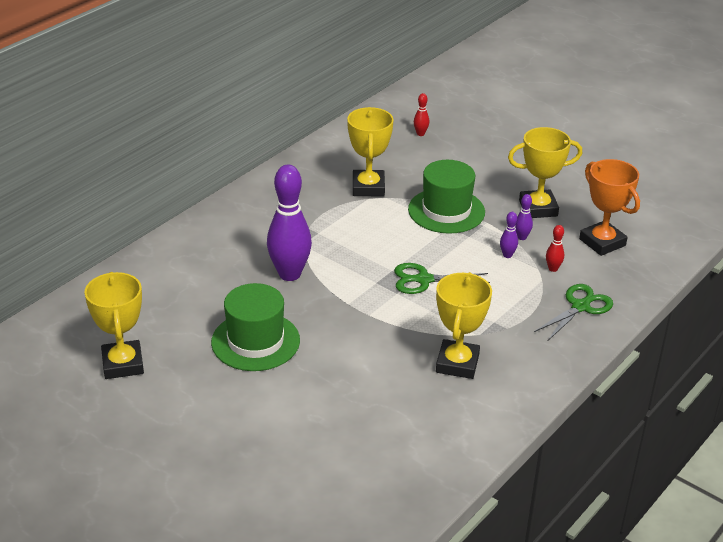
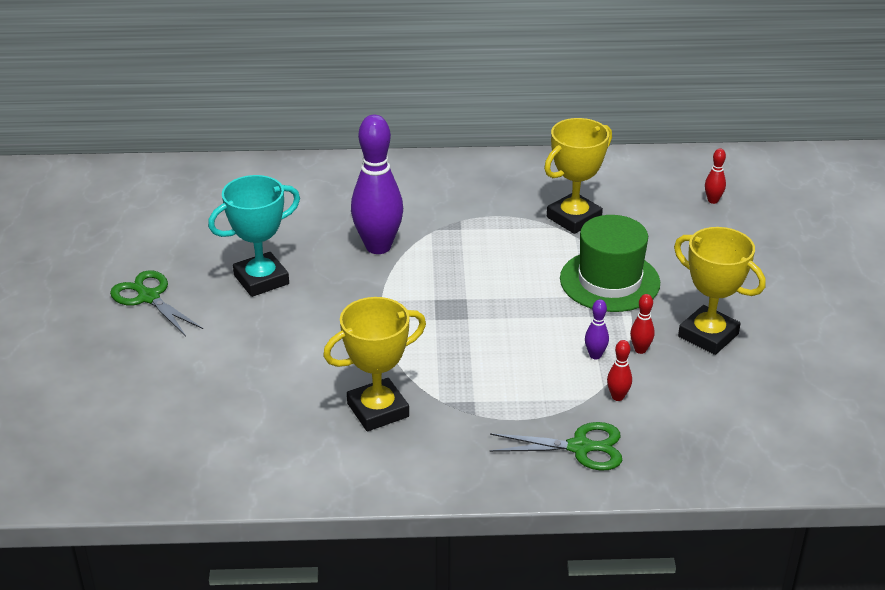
camera: 50 degrees right, 0 degrees up
yellow trophy [85,272,144,379] -> none
green hat [211,283,300,371] -> turquoise trophy [208,175,300,297]
green scissors [394,263,490,294] -> green scissors moved to [110,270,203,336]
purple bowling pin [515,194,533,240] -> red bowling pin [630,294,655,354]
orange trophy [579,159,640,256] -> none

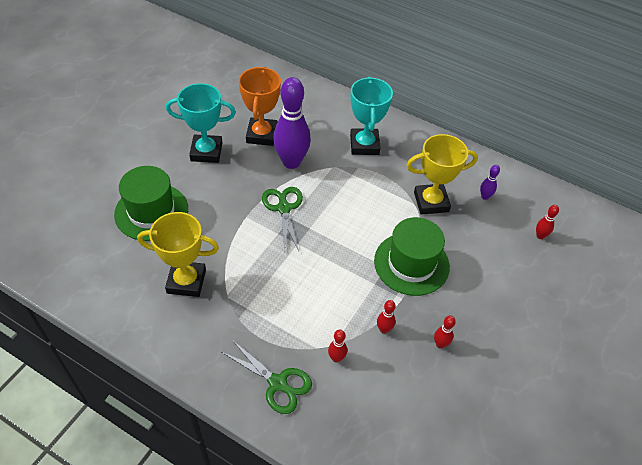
camera: 30 degrees right, 15 degrees up
green scissors [110,270,203,336] -> green scissors moved to [262,187,303,253]
purple bowling pin [585,299,609,359] -> purple bowling pin moved to [480,165,500,200]
yellow trophy [674,227,766,355] -> red bowling pin [434,316,456,349]
none -> green hat [114,166,188,241]
none -> orange trophy [239,66,281,146]
none -> turquoise trophy [350,77,393,155]

